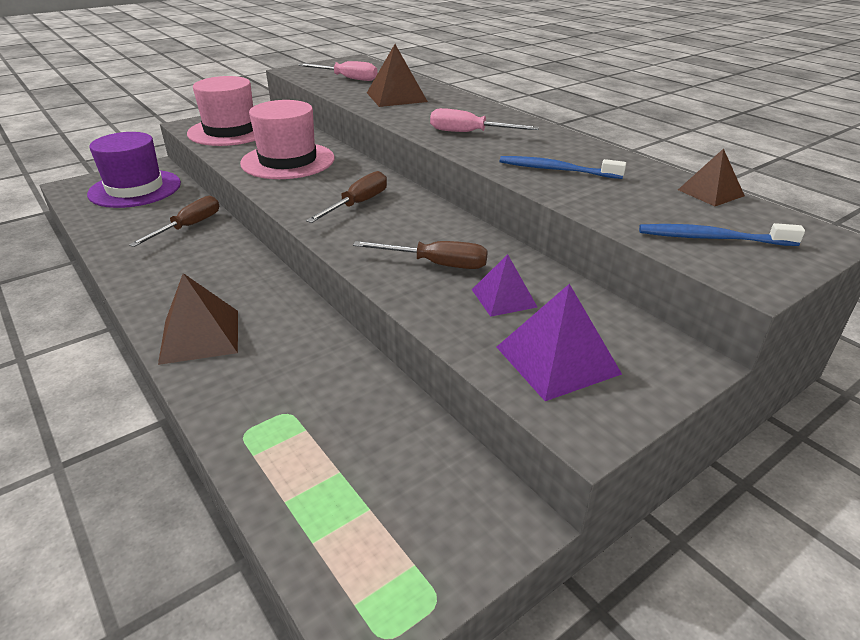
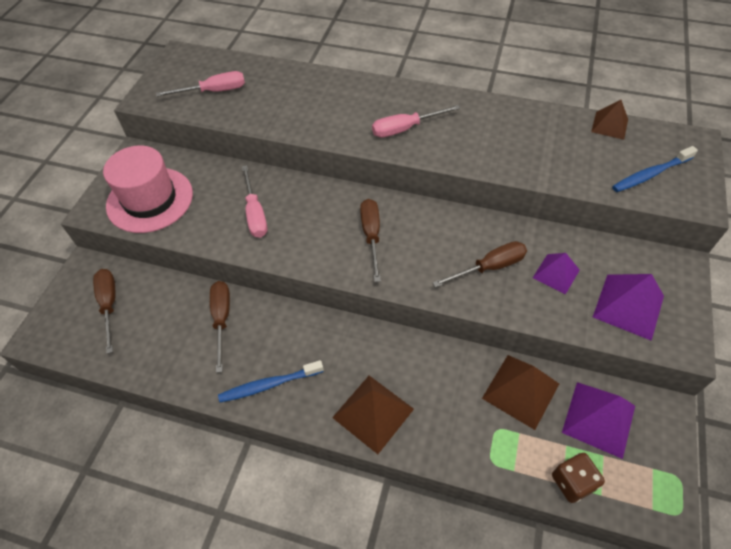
camera: 35 degrees left, 20 degrees up
purple hat [87,132,181,208] -> brown screwdriver [93,269,116,354]
pink hat [240,100,335,179] -> pink screwdriver [242,165,267,238]
brown pyramid [367,44,428,107] -> brown pyramid moved to [482,355,559,430]
blue toothbrush [500,156,626,179] -> blue toothbrush moved to [218,360,324,403]
none -> brown dice [552,453,605,503]
none -> purple pyramid [562,382,635,459]

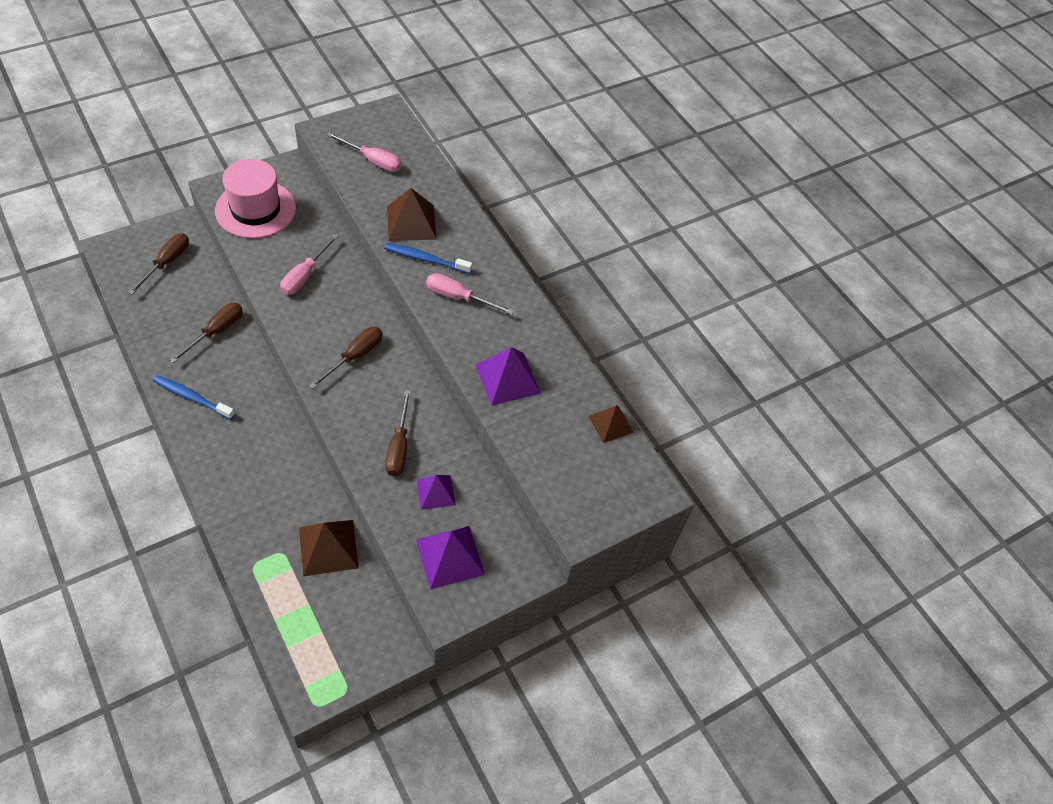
camera: 35 degrees right, 0 degrees up
brown pyramid [332,376,414,454] -> brown pyramid moved to [387,188,437,241]
brown screwdriver [432,241,527,288] -> brown screwdriver turned 75 degrees clockwise [385,390,411,476]
brown dice [552,453,605,503] -> none
purple pyramid [562,382,635,459] -> purple pyramid moved to [475,347,541,406]
blue toothbrush [612,146,698,192] -> blue toothbrush moved to [384,243,472,274]

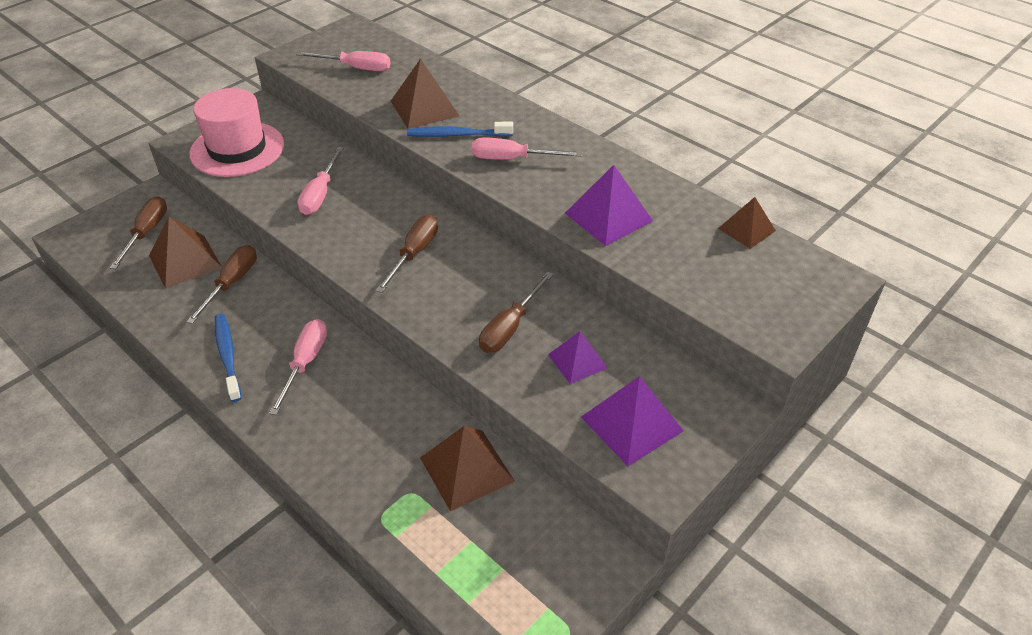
camera: 10 degrees left, 10 degrees down
blue toothbrush [153,375,235,420] -> blue toothbrush turned 60 degrees clockwise [215,314,241,402]
brown screwdriver [385,390,411,476] -> brown screwdriver turned 45 degrees clockwise [479,271,554,353]
none -> brown pyramid [149,217,222,289]
none -> pink screwdriver [269,319,327,415]

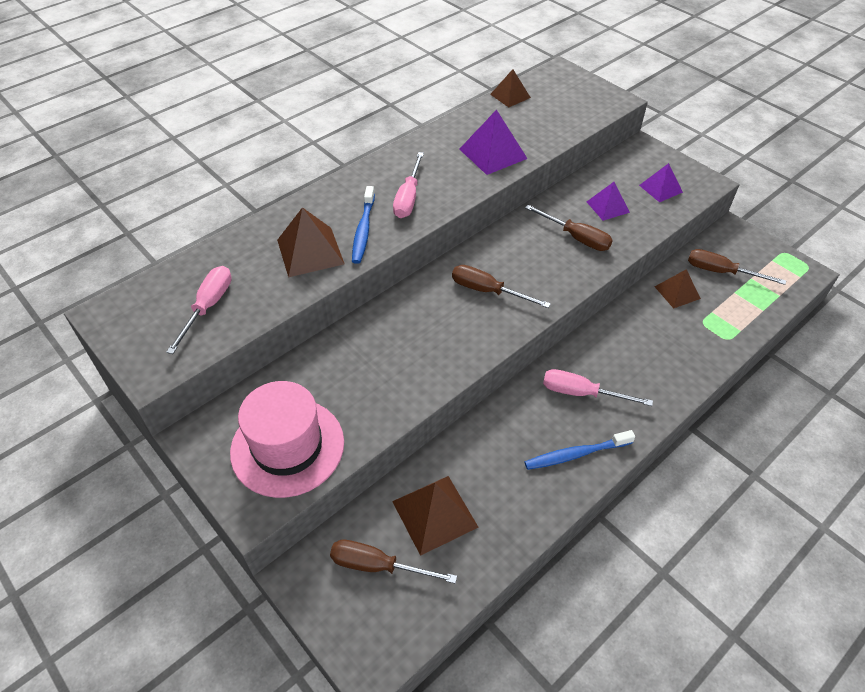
camera: 85 degrees left, 5 degrees up
brown screwdriver [186,245,257,324] -> brown screwdriver moved to [688,249,786,285]
pink screwdriver [297,147,344,215] -> none
brown pyramid [420,426,515,511] -> brown pyramid [655,269,701,309], size x0.64
purple pyramid [581,376,684,466] -> purple pyramid [639,163,683,202], size x0.64

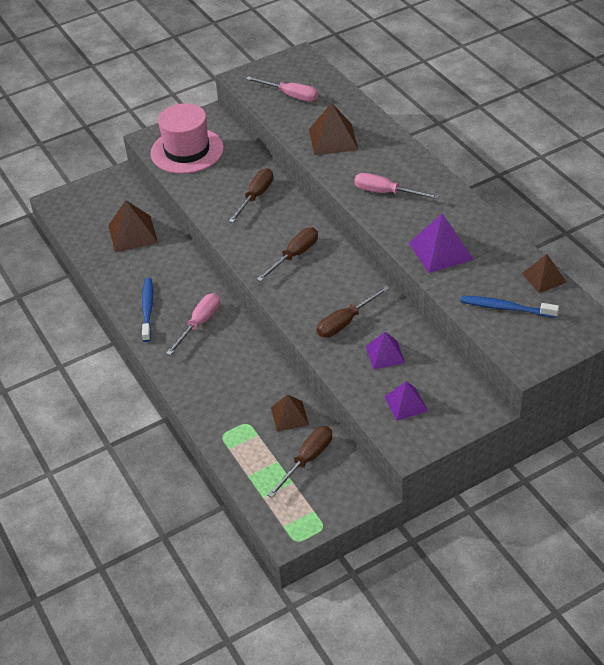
camera: 105 degrees right, 5 degrees down
brown screwdriver [330,540,457,584] -> brown screwdriver moved to [229,168,273,223]
blue toothbrush [352,186,375,264] -> blue toothbrush moved to [460,296,559,318]

